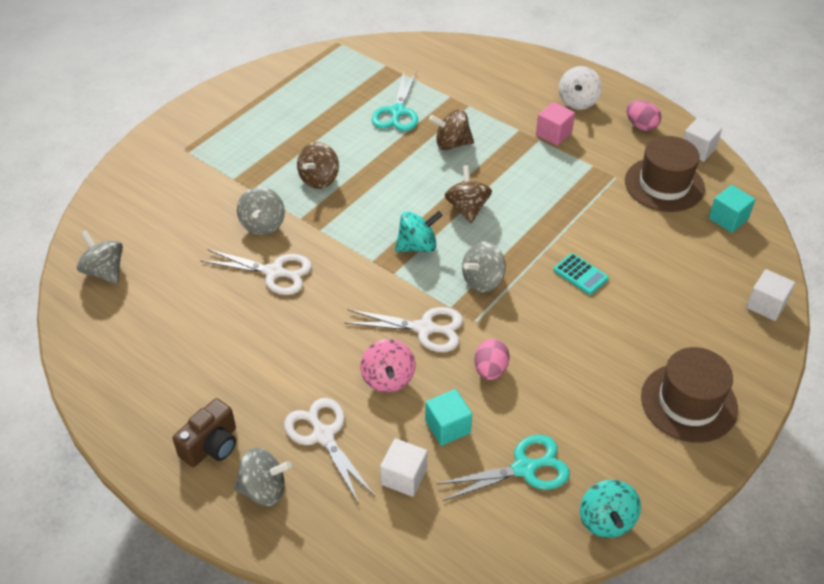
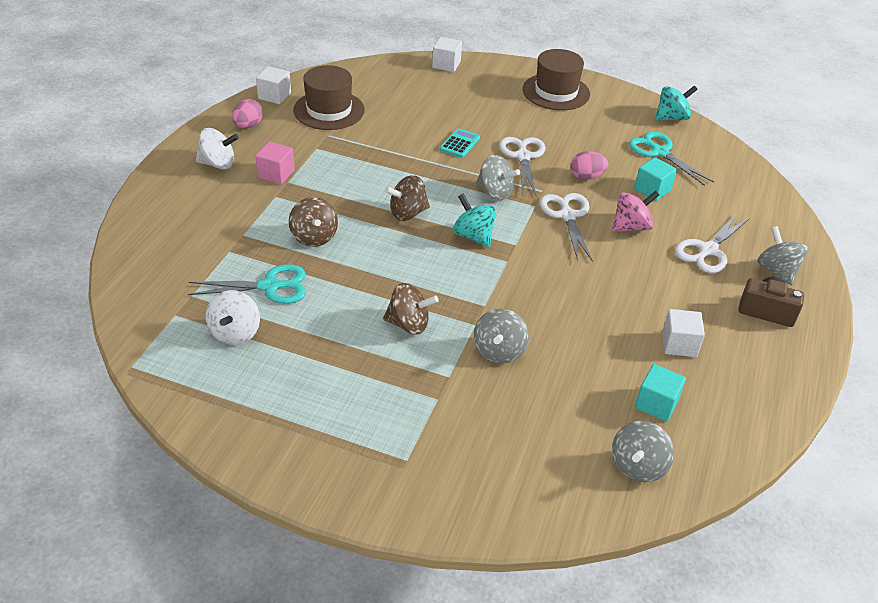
camera: 110 degrees left, 5 degrees down
white scissors [200,249,312,295] -> white scissors moved to [499,137,546,197]
grey spinning top [237,187,285,235] -> grey spinning top turned 120 degrees clockwise [474,309,529,364]
white cube [380,438,428,497] -> white cube moved to [662,309,705,357]
turquoise cube [709,185,755,233] -> turquoise cube moved to [635,364,686,422]
none -> white spinning top [206,290,260,345]

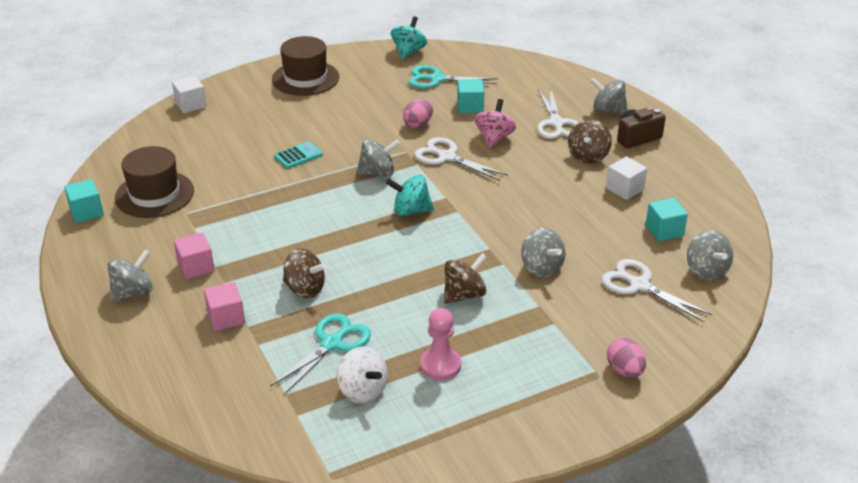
camera: 45 degrees left, 5 degrees down
white spinning top [196,128,239,169] -> grey spinning top [108,250,153,303]
pink egg [232,99,263,128] -> pink egg moved to [607,338,646,377]
white cube [256,66,291,104] -> turquoise cube [64,179,104,223]
brown spinning top [385,175,430,221] -> brown spinning top moved to [568,120,612,163]
turquoise calculator [440,128,480,158] -> turquoise calculator turned 75 degrees clockwise [274,141,323,169]
white scissors [499,137,546,197] -> white scissors moved to [602,259,713,322]
none -> pink cube [204,282,245,331]
none -> pink pawn [420,308,461,380]

